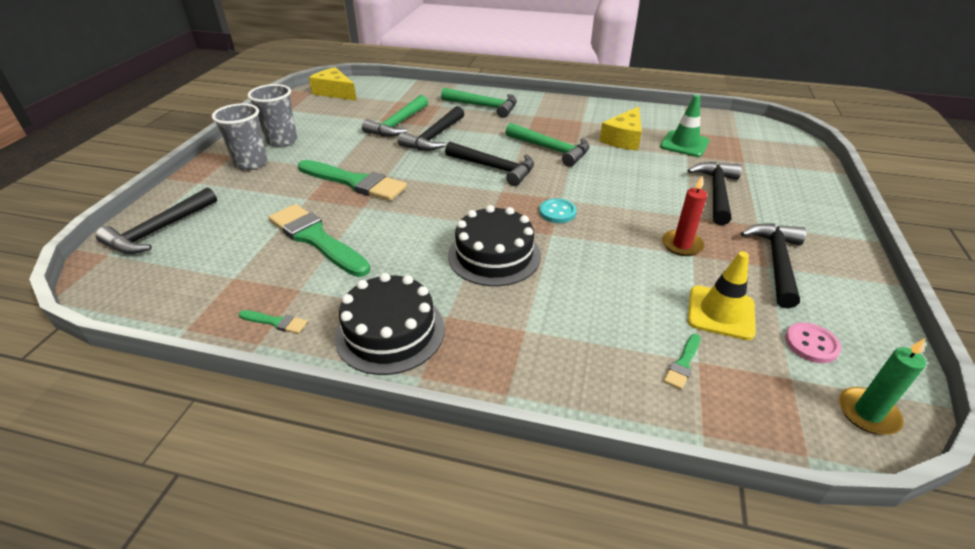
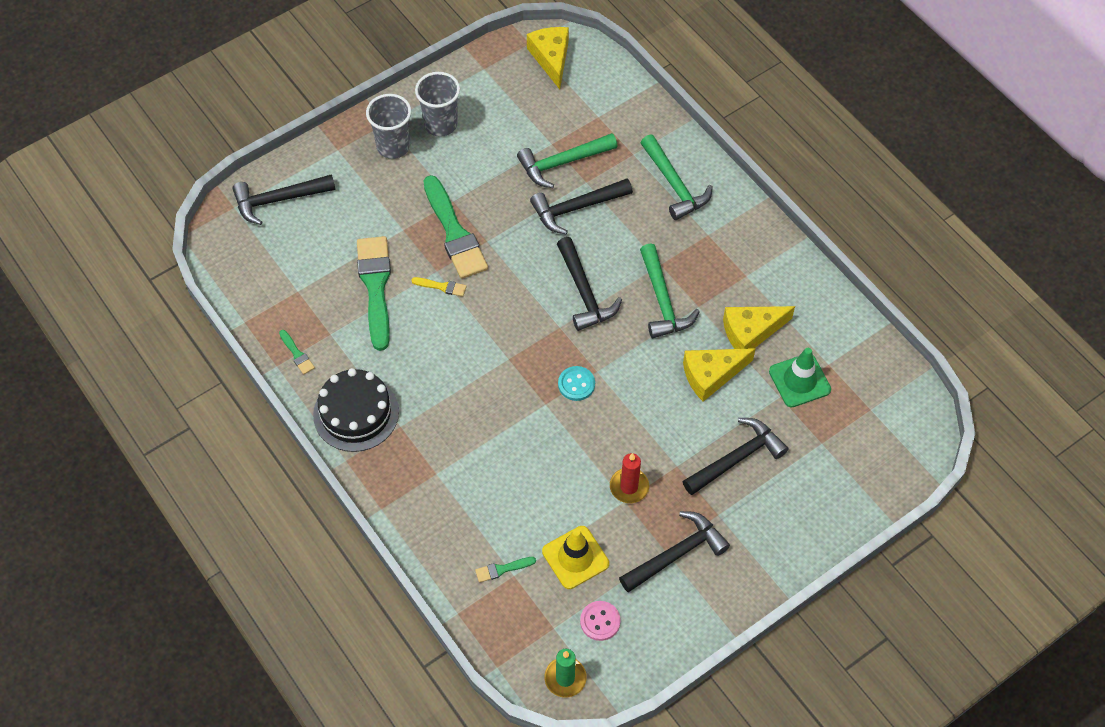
camera: 40 degrees right, 20 degrees up
black cake [448,205,541,286] -> none
none -> yellow brush [411,277,467,297]
none -> yellow cheese [683,348,756,402]

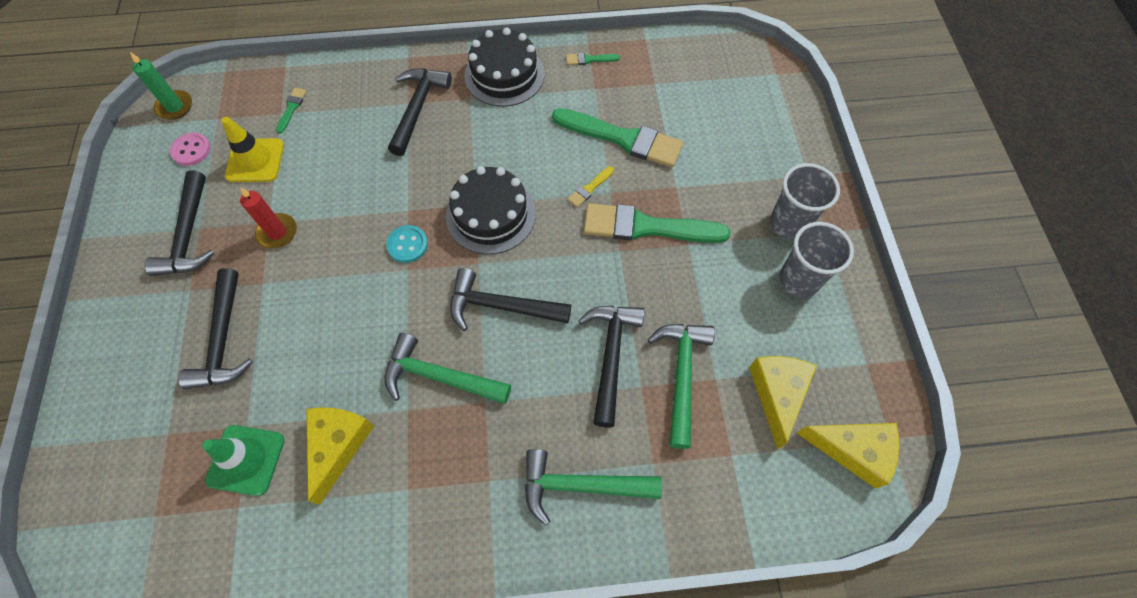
camera: 120 degrees right, 5 degrees up
black hammer [232,174,336,225] -> black hammer moved to [388,68,452,156]
yellow cheese [683,348,756,402] -> yellow cheese moved to [749,356,817,450]
none -> black cake [446,166,536,254]

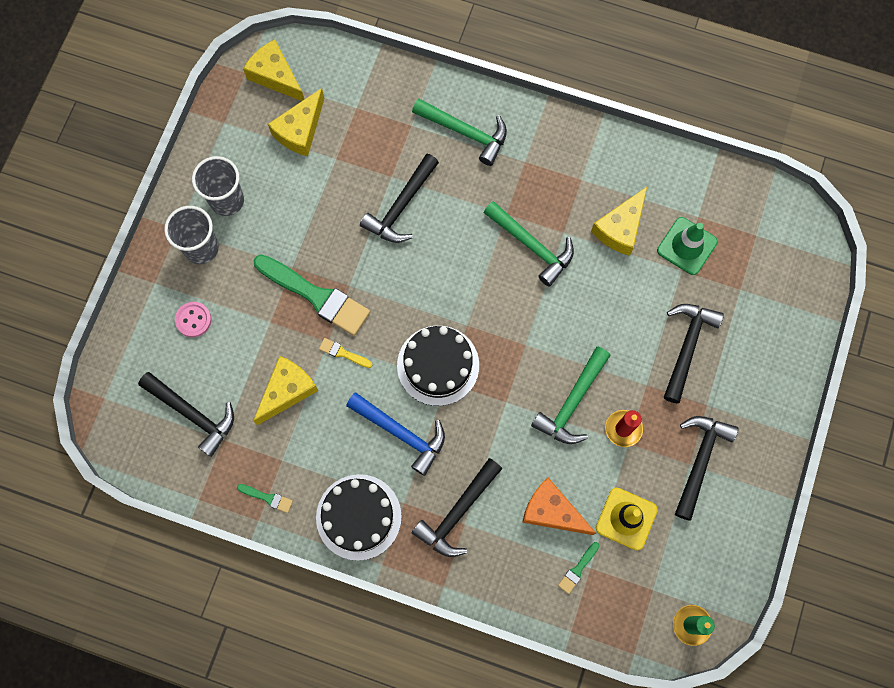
camera: 155 degrees left, 10 degrees up
pink button [170,133,211,166] -> pink button moved to [175,302,211,337]
turquoise button [386,225,428,263] -> none
black hammer [450,268,571,331] -> black hammer moved to [138,372,234,457]
green brush [552,108,683,168] -> yellow cheese [253,356,318,425]
yellow brush [567,166,614,208] -> yellow brush turned 135 degrees counterclockwise [319,338,372,368]
green hammer [648,324,715,449] -> green hammer moved to [531,347,611,444]
none -> blue hammer [346,392,445,476]
none -> orange cheese [522,477,596,535]

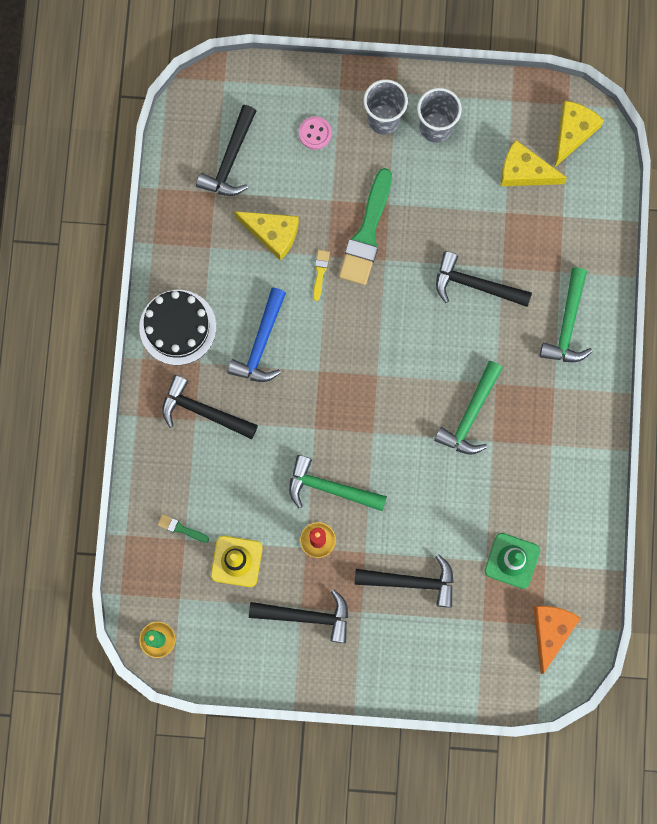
camera: 75 degrees right, 5 degrees up
green brush [237,484,293,513] -> none
black cake [397,326,479,406] -> none
orange cheese [522,477,596,535] -> orange cheese moved to [534,606,581,674]
yellow cheese [591,187,647,256] -> none

